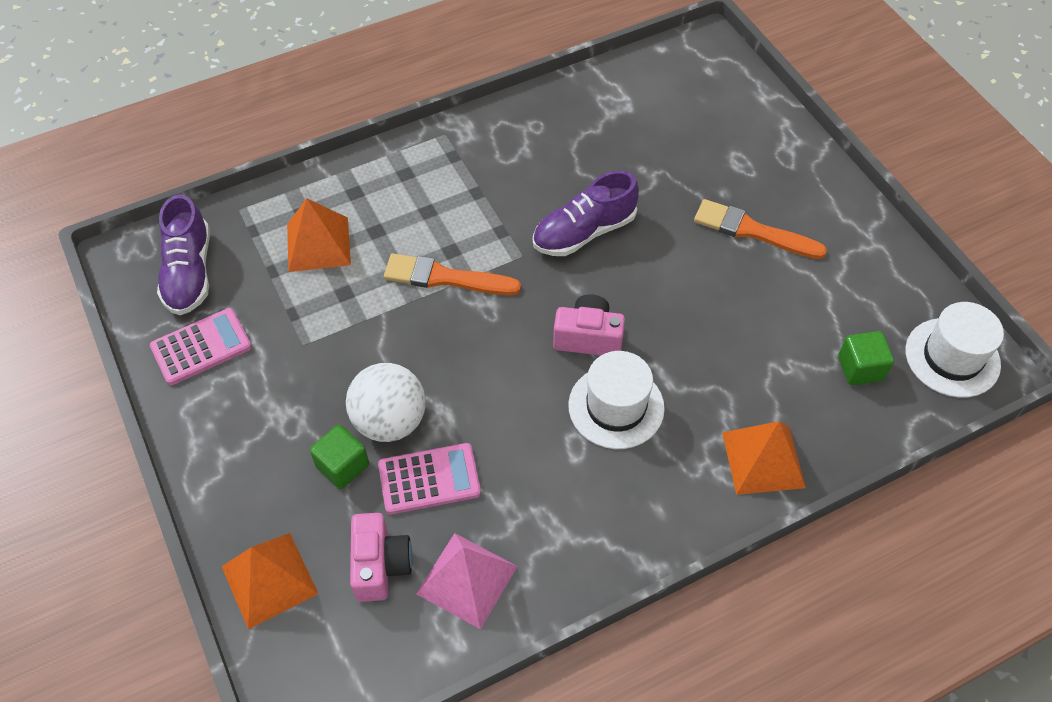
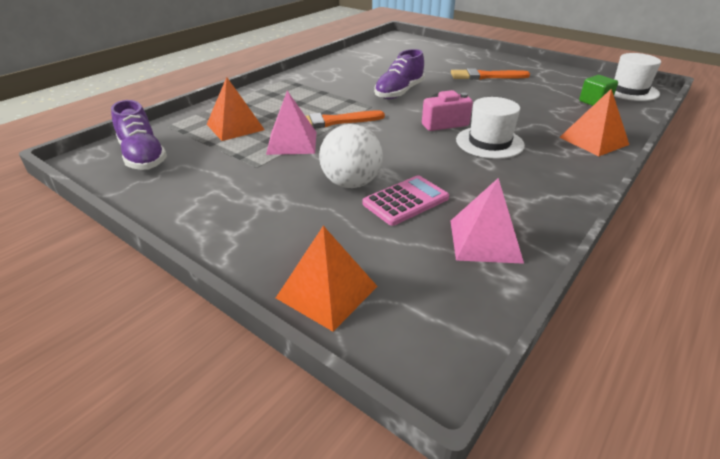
camera: 25 degrees left, 20 degrees down
pink calculator [150,308,252,385] -> none
green cube [310,425,369,489] -> none
pink camera [350,513,413,602] -> none
none -> pink pyramid [266,91,317,155]

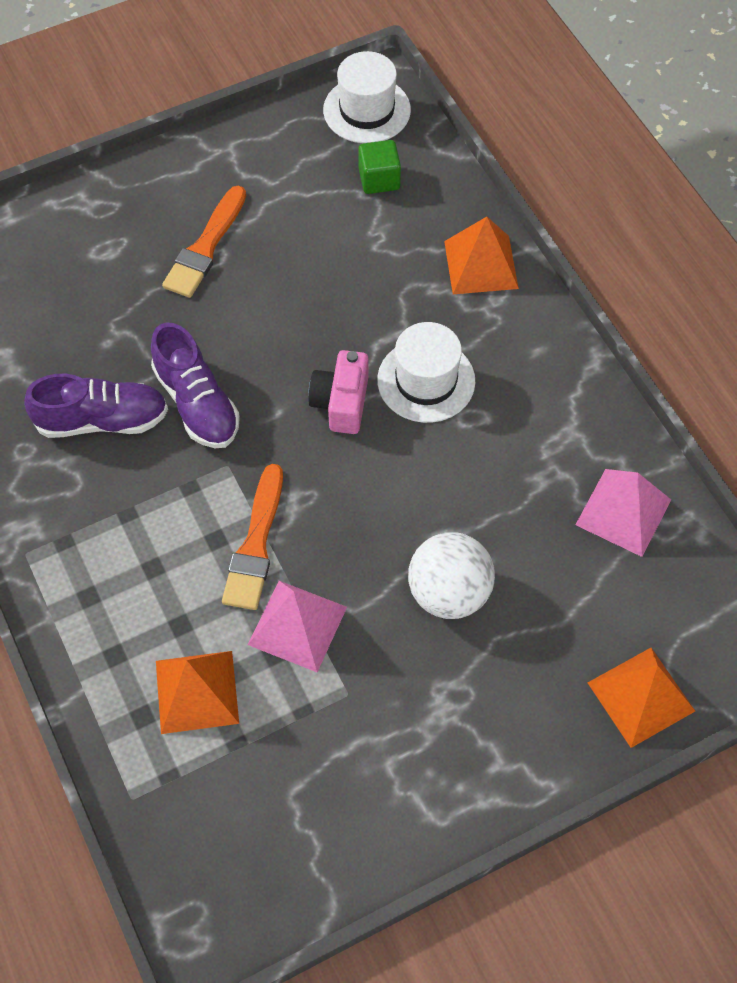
camera: 65 degrees left, 25 degrees up
purple shoe [111,100,167,170] -> purple shoe moved to [24,374,168,438]
pink calculator [362,175,449,226] -> none

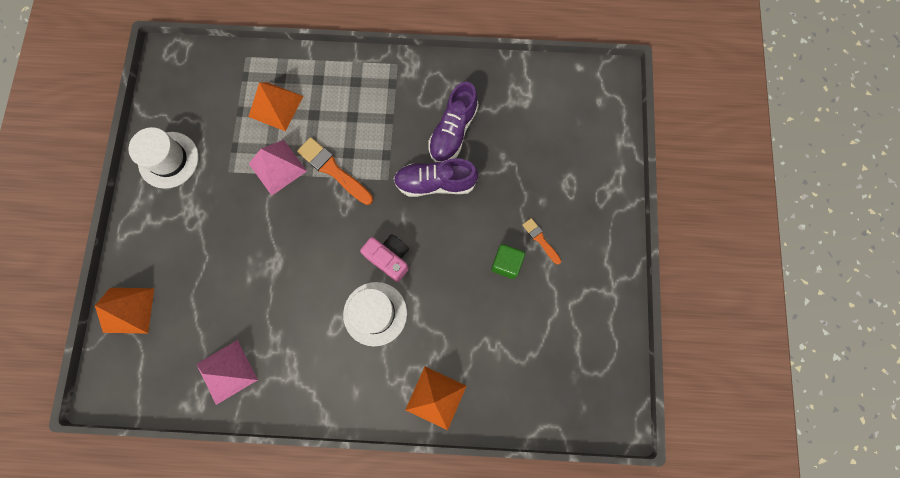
camera: 120 degrees right, 15 degrees up
orange brush [162,186,246,298] -> orange brush [522,218,561,265], size x0.56
white hat [323,51,411,143] -> white hat moved to [128,127,199,189]
green cube [358,140,401,194] -> green cube moved to [491,244,525,279]
white ball [408,532,495,619] -> none

